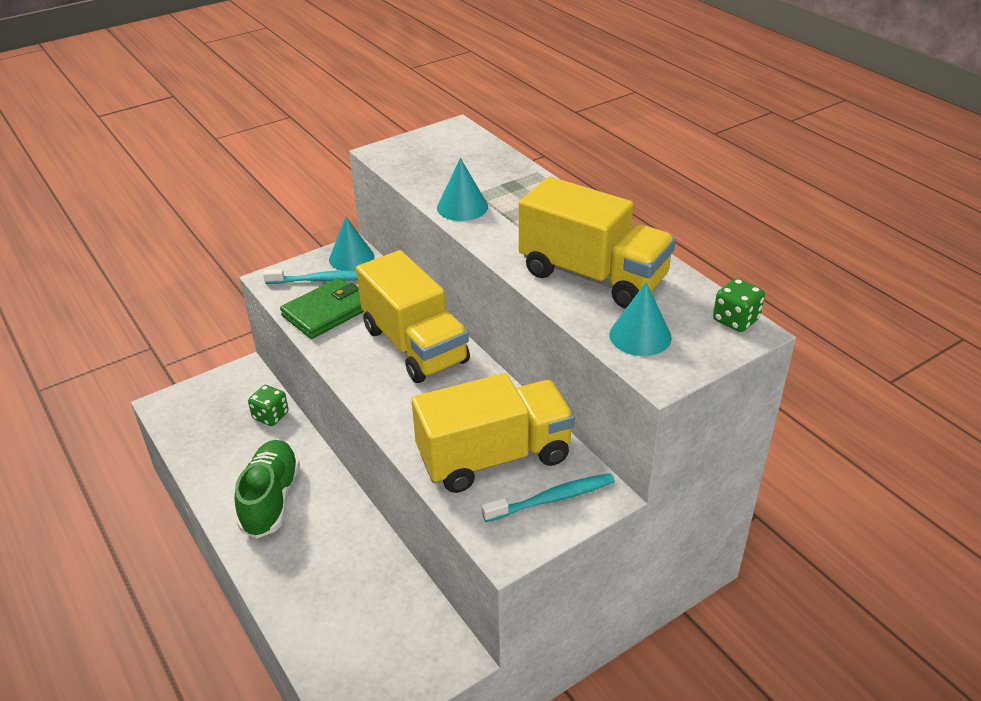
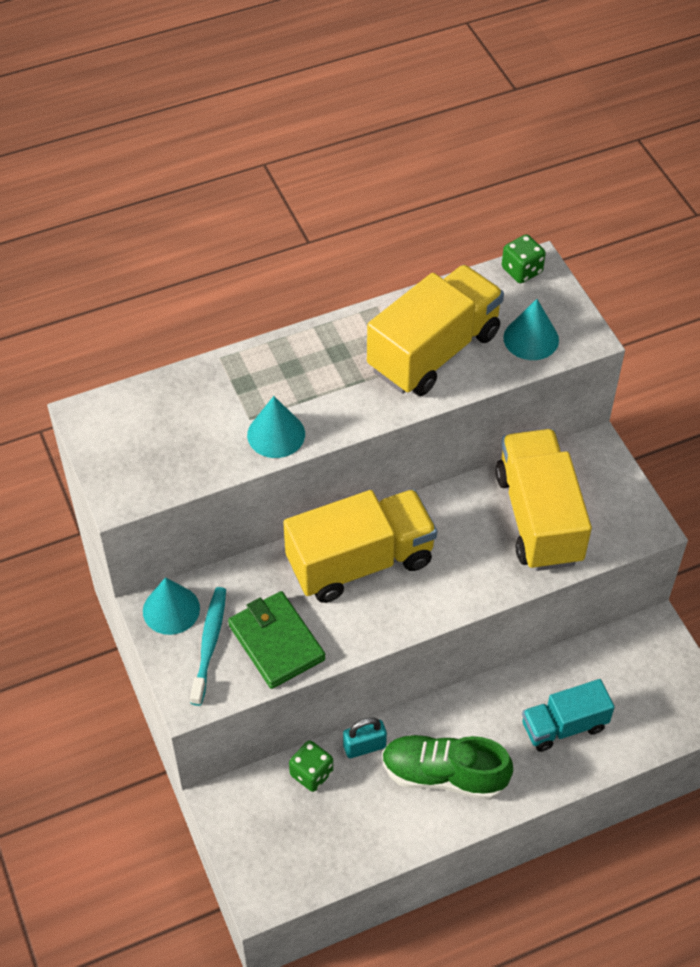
camera: 80 degrees left, 15 degrees up
turquoise toothbrush [482,473,615,522] -> none
none -> turquoise padlock [343,717,387,758]
none -> turquoise truck [522,679,614,752]

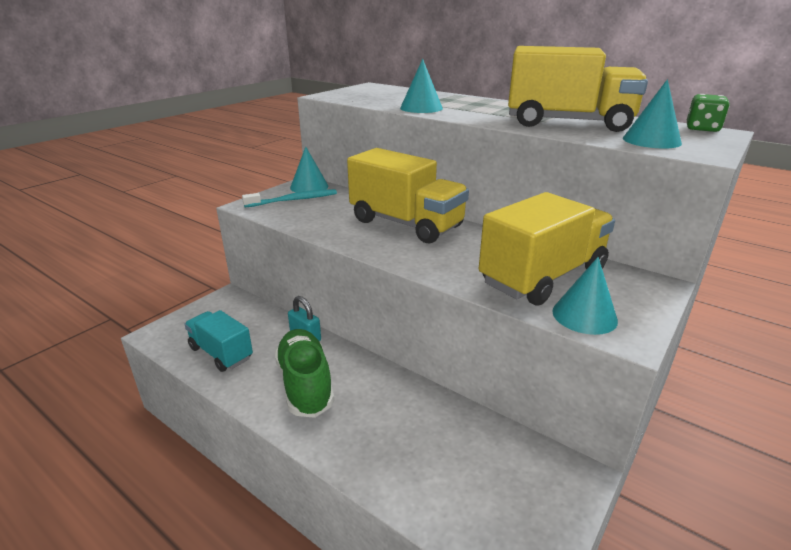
camera: 60 degrees right, 25 degrees down
green wallet [228,591,325,689] -> none
green dice [289,740,333,792] -> none
turquoise truck [522,679,614,752] -> turquoise truck moved to [184,310,253,372]
none -> turquoise cone [552,257,618,335]

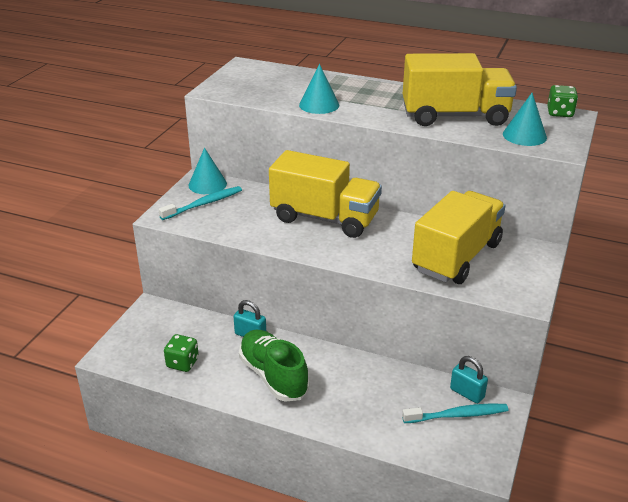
camera: 15 degrees left, 5 degrees up
turquoise truck [184,310,253,372] -> green dice [164,334,199,372]
turquoise cone [552,257,618,335] -> none
none -> turquoise toothbrush [402,404,508,423]
none -> turquoise padlock [450,356,488,404]

